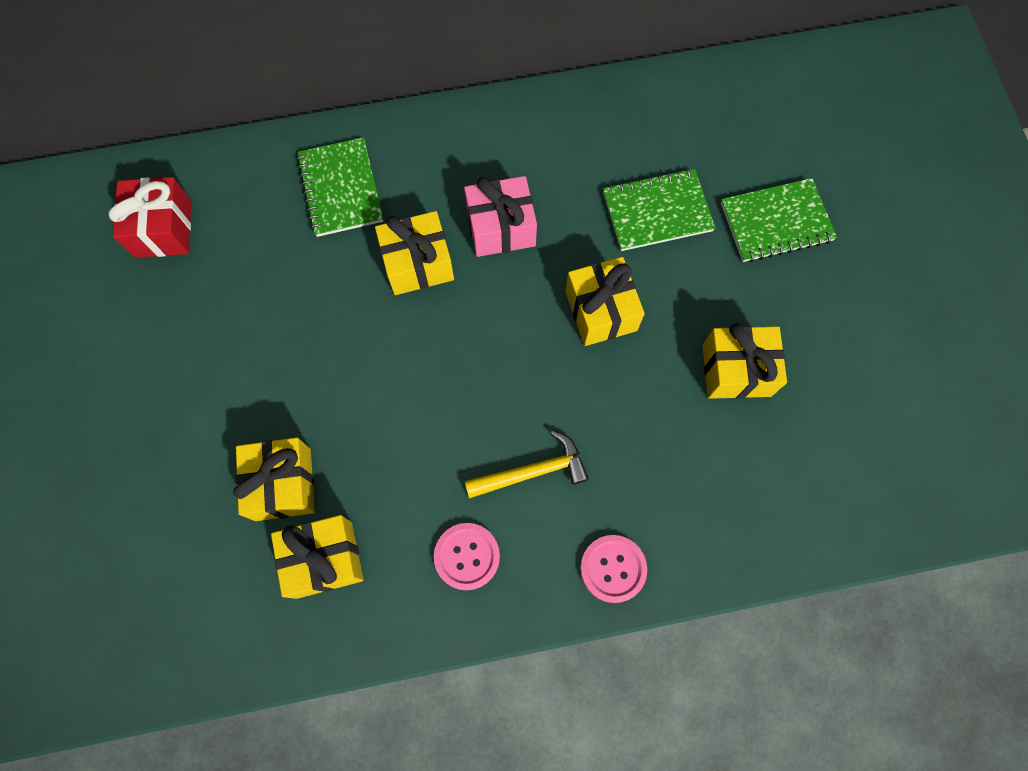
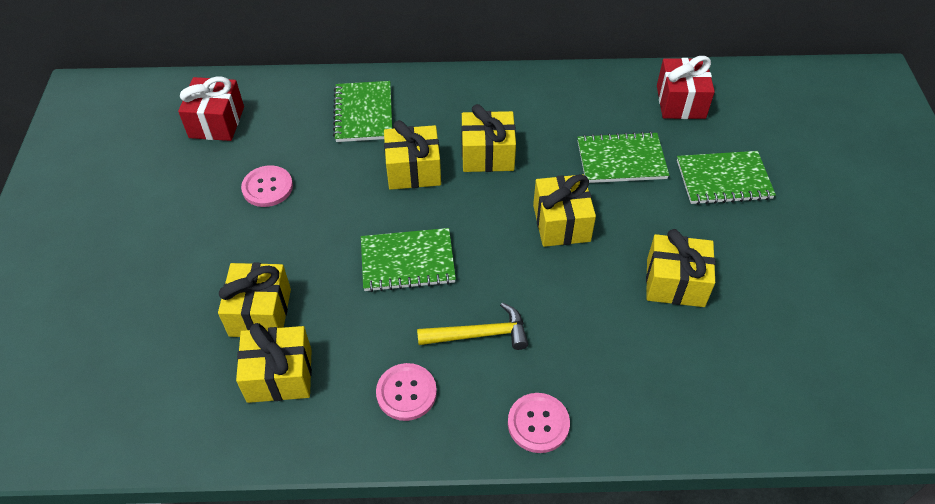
camera: 10 degrees right, 20 degrees down
pink gift [464,176,537,257] -> yellow gift [461,104,516,172]
none -> pink button [241,165,293,207]
none -> green notebook [361,228,456,292]
none -> red gift [657,56,715,119]

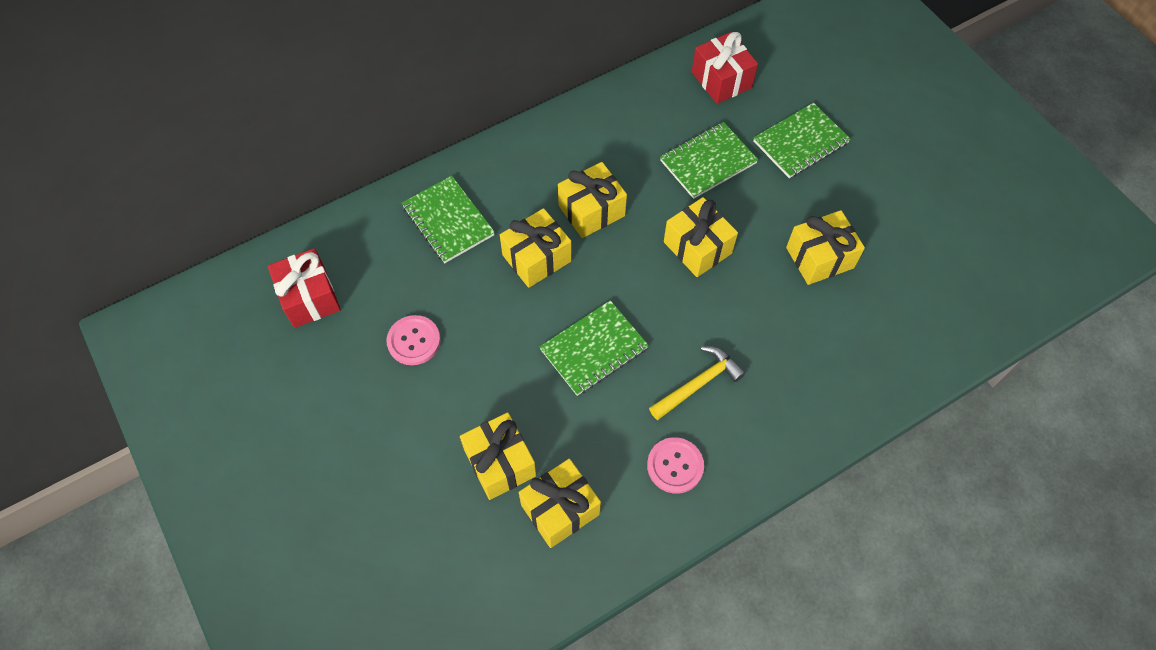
camera: 30 degrees left, 10 degrees up
pink button [508,393,570,453] -> none

